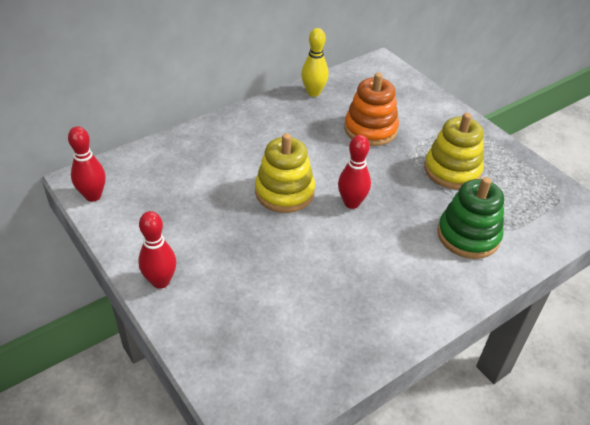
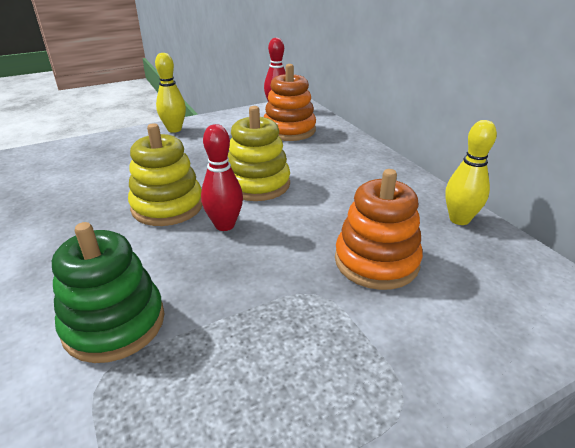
camera: 100 degrees right, 10 degrees down
red bowling pin [138,211,176,289] -> yellow bowling pin [155,53,186,133]
yellow stacking toy [424,113,484,189] -> yellow stacking toy moved to [128,123,202,226]
none -> orange stacking toy [264,64,316,141]

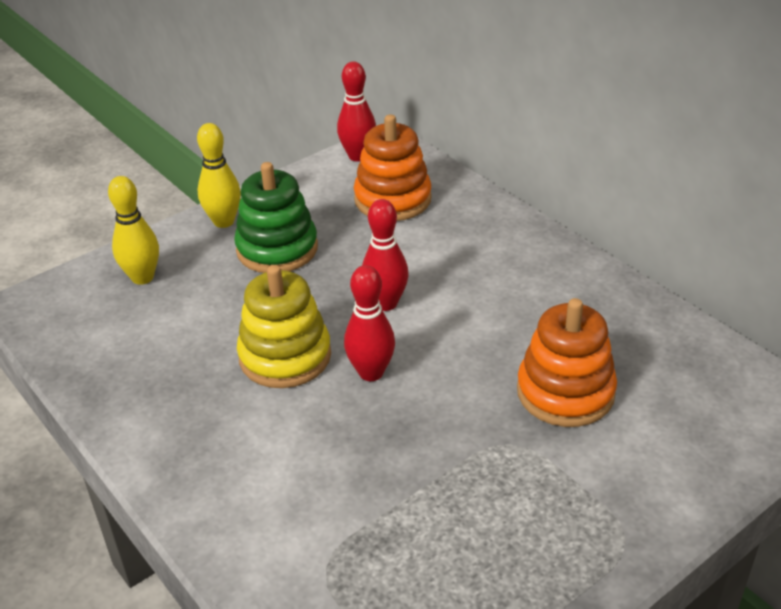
camera: 10 degrees left, 5 degrees up
green stacking toy [52,222,164,363] -> green stacking toy moved to [234,162,318,273]
yellow stacking toy [228,106,290,201] -> red bowling pin [362,199,409,311]
yellow bowling pin [445,120,497,225] -> yellow bowling pin moved to [108,176,159,285]

